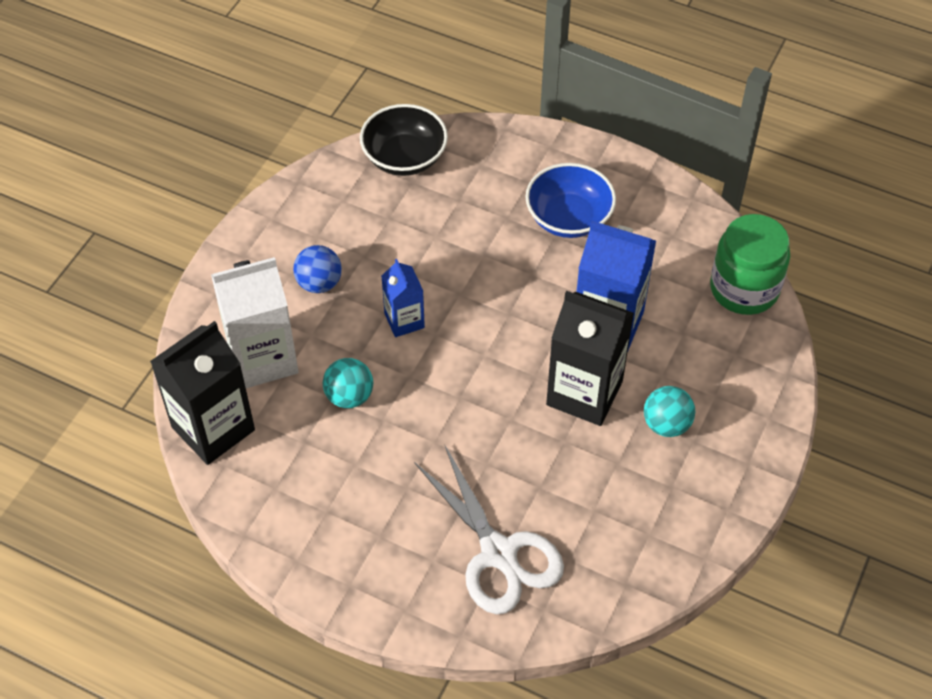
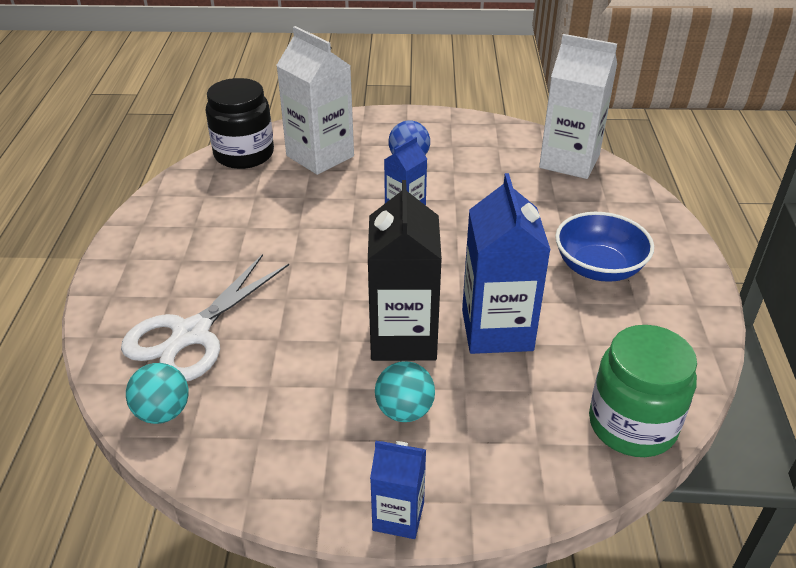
camera: 65 degrees right, 15 degrees down
black carton [150,321,255,465] -> black jar [206,78,274,169]
turquoise ball [323,358,373,408] -> turquoise ball moved to [126,363,189,424]
black bowl [360,104,448,176] -> white carton [539,34,617,179]
none -> blue carton [370,441,426,539]

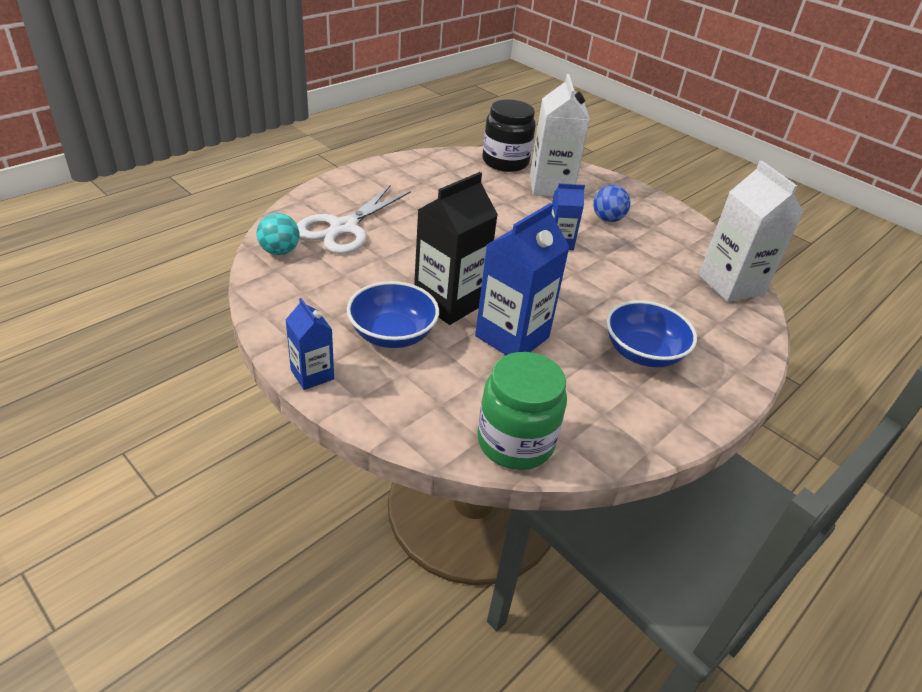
camera: 40 degrees right, 0 degrees up
white scissors [121,254,289,381] -> white scissors turned 45 degrees counterclockwise [297,185,411,254]
turquoise ball [375,361,435,422] -> blue bowl [347,281,439,348]

